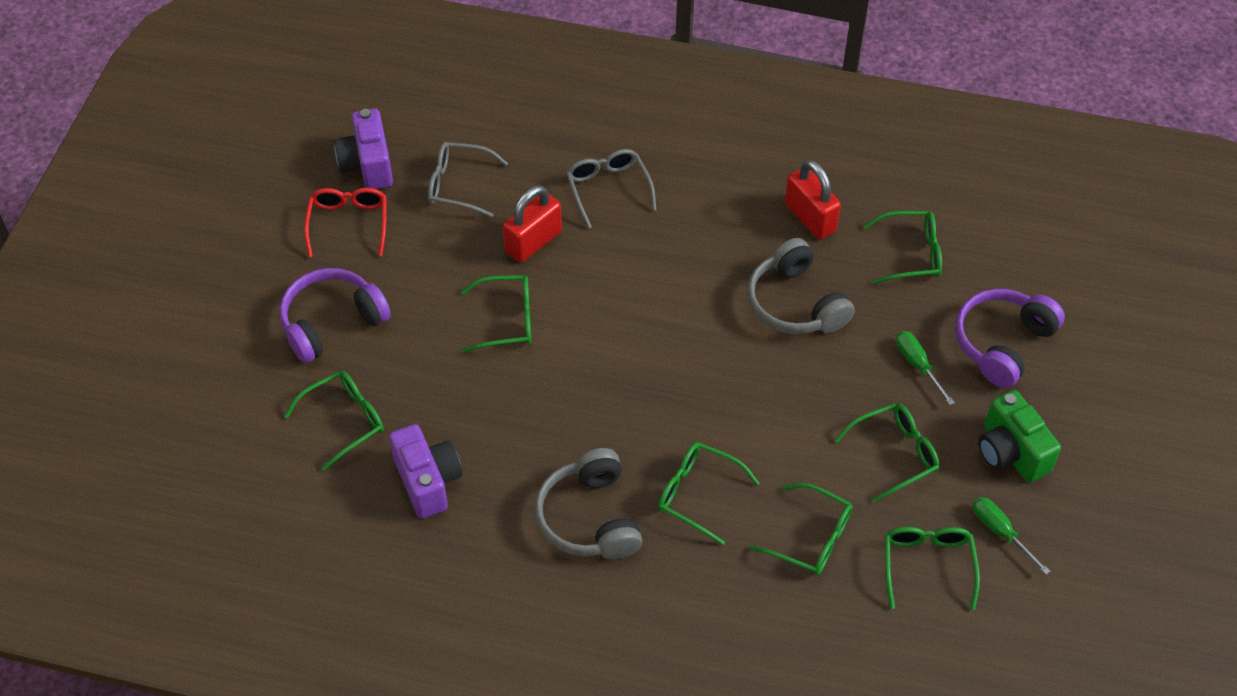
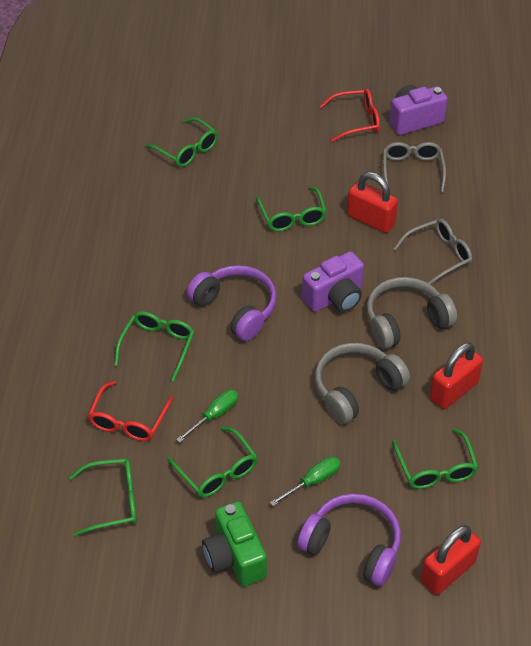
camera: 80 degrees right, 5 degrees down
purple headphones [279,268,391,363] -> purple headphones moved to [187,265,277,341]
purple camera [389,424,463,519] -> purple camera moved to [302,251,364,312]
grey headphones [535,448,643,560] -> grey headphones moved to [366,277,457,349]
green glasses [749,483,852,575] -> red glasses [88,381,173,441]
green screwdriver [973,497,1050,575] -> green screwdriver moved to [176,389,238,443]
green camera [978,390,1061,483] -> green camera turned 75 degrees counterclockwise [202,501,267,586]
none -> red padlock [421,525,481,595]

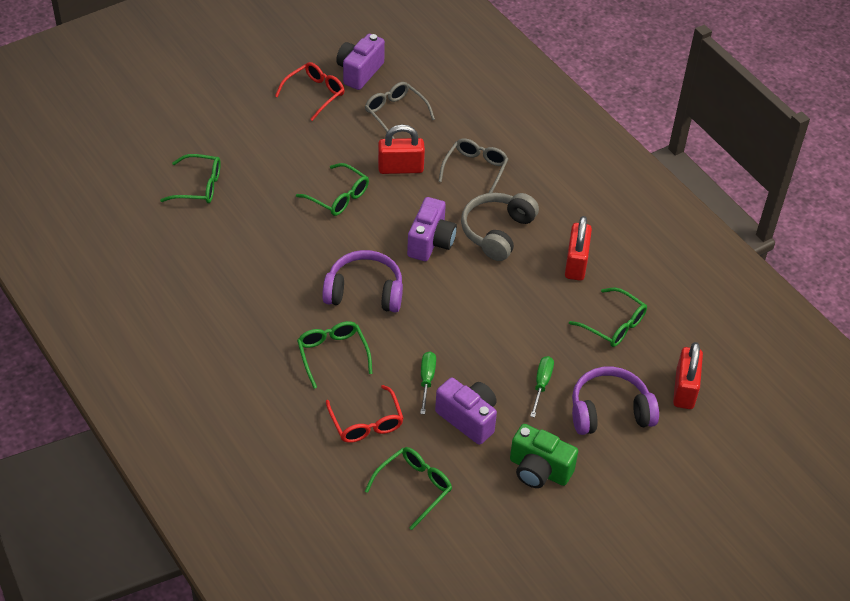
camera: 40 degrees left, 0 degrees up
green glasses [167,426,257,497] -> purple camera [435,378,497,445]
grey headphones [315,343,410,424] -> none

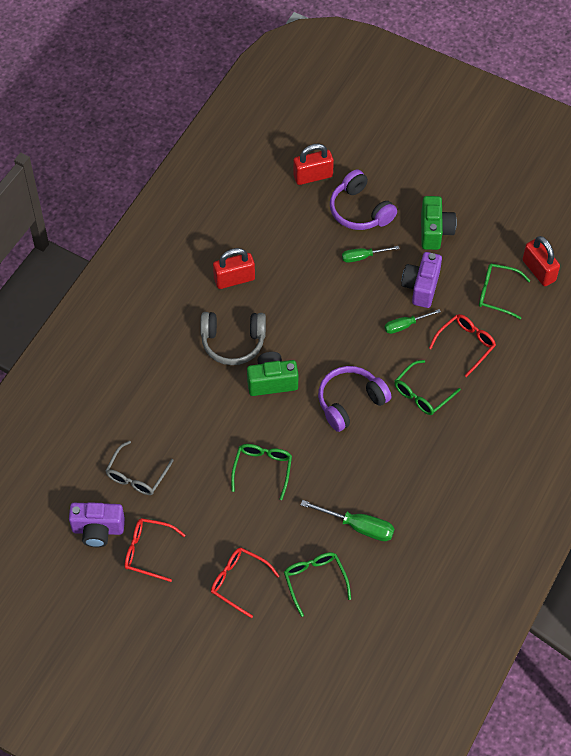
camera: 115 degrees left, 10 degrees up
purple headphones [322,250,403,312] -> purple headphones turned 75 degrees clockwise [318,366,392,432]
red padlock [378,125,425,174] -> red padlock moved to [523,236,560,286]
purple camera [407,197,457,261] -> green camera [247,352,298,396]
grey glasses [438,138,508,193] -> none
green glasses [569,288,647,347] -> none
none -> red glasses [211,548,279,618]
none -> green screwdriver [300,500,395,541]

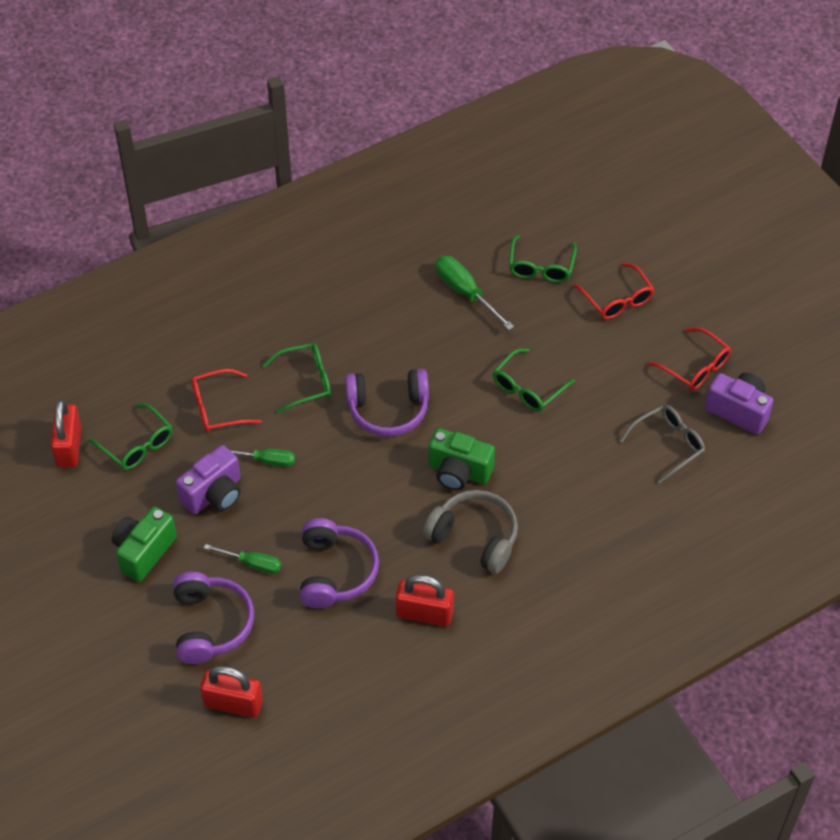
camera: 150 degrees left, 5 degrees down
none -> purple headphones [300,518,379,608]

